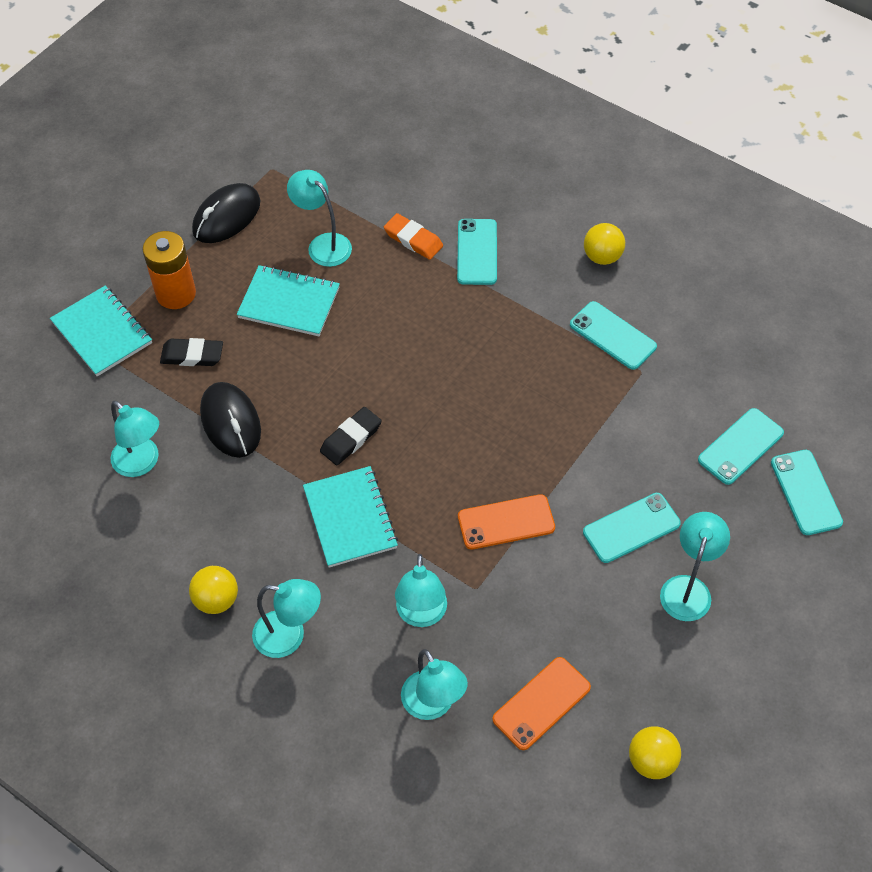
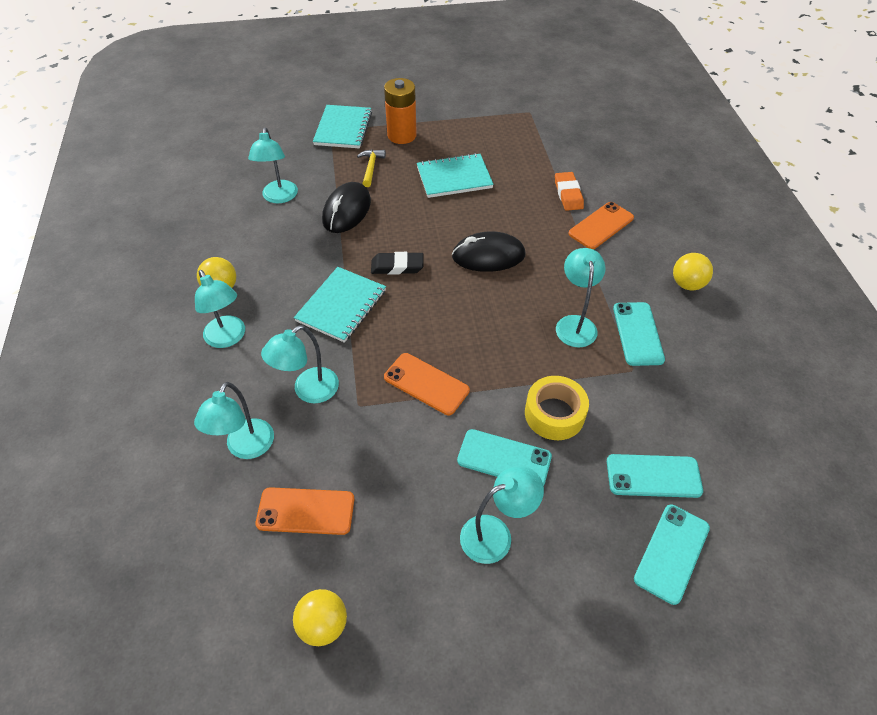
camera: 45 degrees right, 5 degrees down
black eraser [160,338,223,366] -> yellow hammer [357,150,386,187]
black mouse [192,183,260,243] -> black mouse moved to [452,231,525,272]
turquoise notebook [237,265,340,336] -> turquoise notebook turned 75 degrees counterclockwise [417,153,494,198]
turquoise lamp [287,170,352,267] -> turquoise lamp moved to [556,248,606,347]
turquoise phone [457,219,497,285] -> orange phone [569,202,634,249]
none -> yellow tape [525,376,589,440]

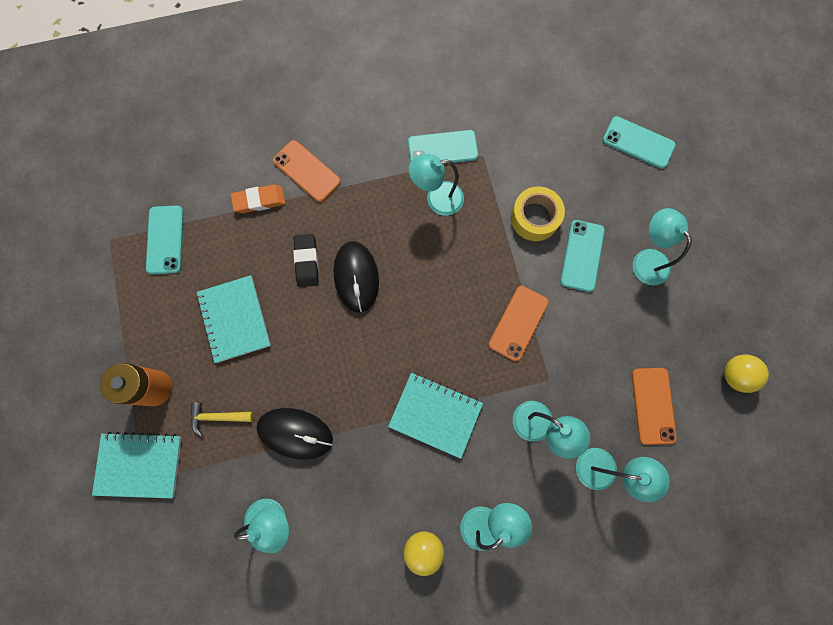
camera: 95 degrees left, 25 degrees up
black eraser [371,252,423,275] -> black eraser moved to [293,234,319,287]
turquoise phone [607,454,703,498] -> turquoise phone moved to [146,206,184,274]
yellow ball [673,253,713,290] -> none

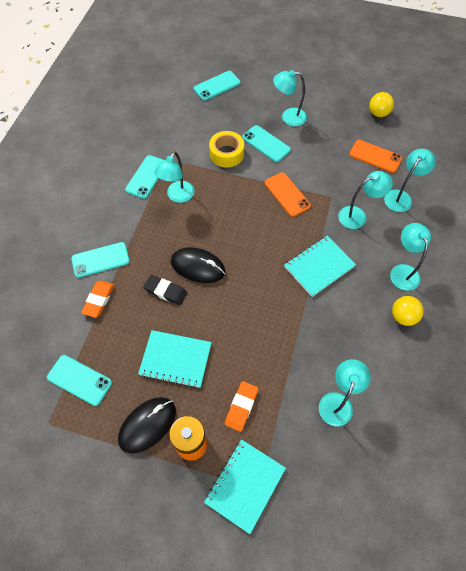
camera: 60 degrees left, 15 degrees down
yellow hammer [191,403,254,437] -> orange eraser [225,381,258,432]
black mouse [257,408,333,460] -> black mouse moved to [118,397,176,454]
orange phone [273,140,341,202] -> turquoise phone [71,242,130,278]

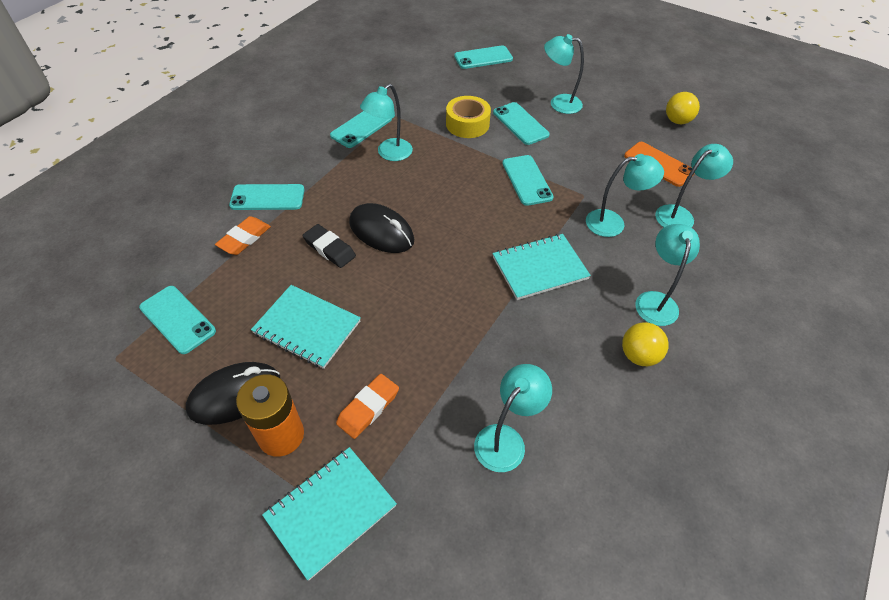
camera: 15 degrees right, 10 degrees down
orange phone [265,172,311,217] -> turquoise phone [502,155,554,206]

